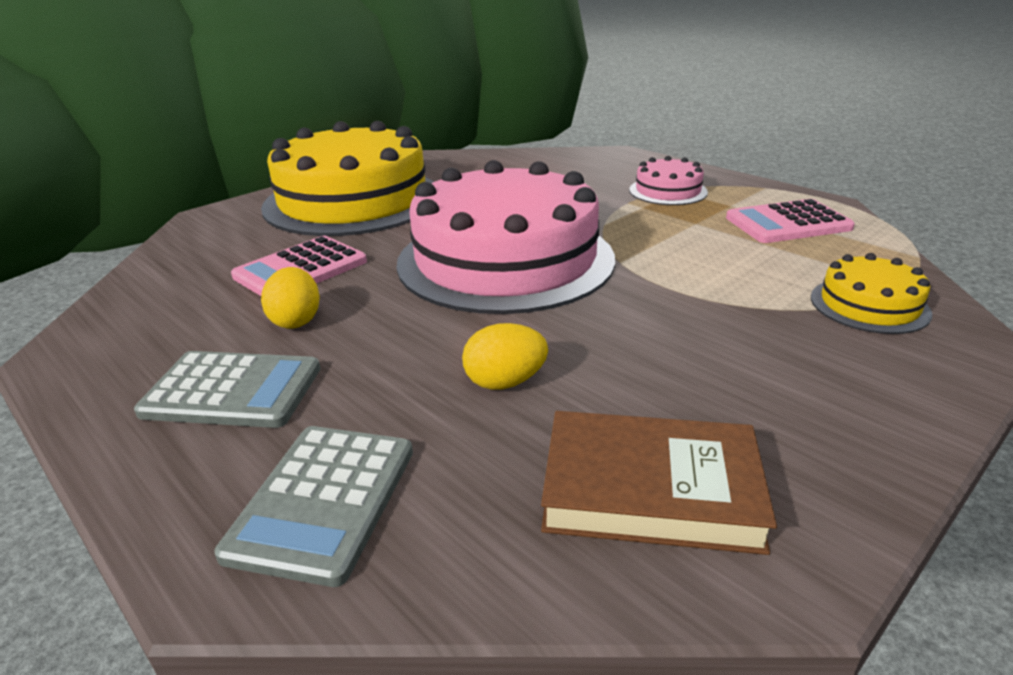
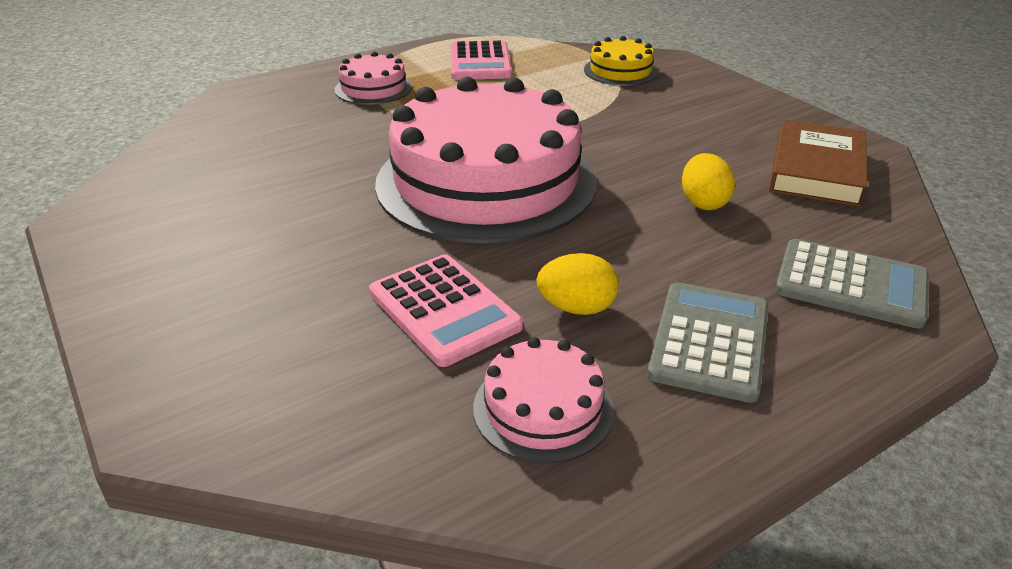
camera: 80 degrees left, 5 degrees up
yellow cake [261,121,434,236] -> none
none -> pink cake [473,337,614,464]

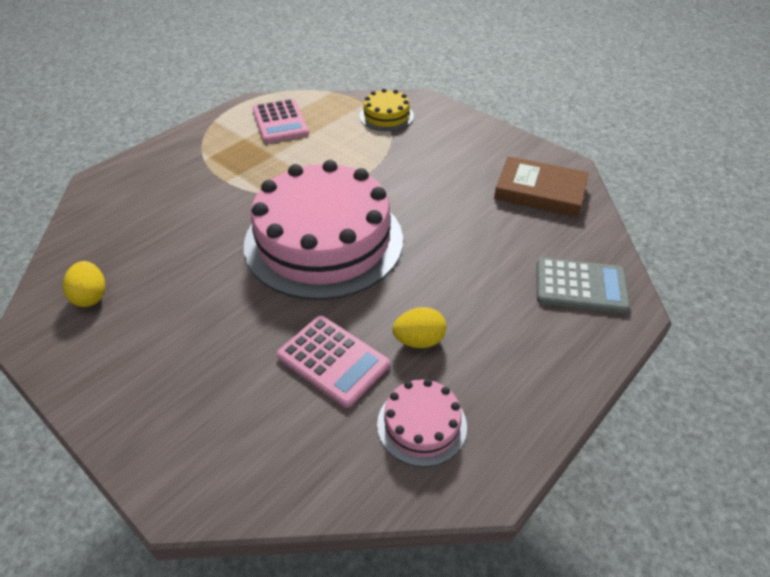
camera: 15 degrees left, 10 degrees up
pink cake [334,51,412,105] -> none
grey calculator [647,282,769,403] -> none
yellow egg [682,153,735,210] -> yellow egg moved to [63,261,105,307]
brown book [769,120,867,207] -> brown book turned 75 degrees counterclockwise [494,156,589,217]

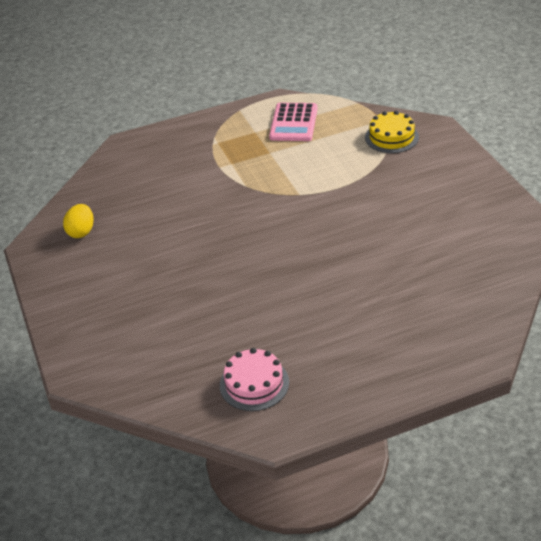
camera: 30 degrees right, 5 degrees down
pink cake [244,160,403,300] -> none
pink calculator [277,316,390,408] -> none
yellow egg [392,307,447,348] -> none
brown book [494,156,589,217] -> none
grey calculator [536,258,630,313] -> none

